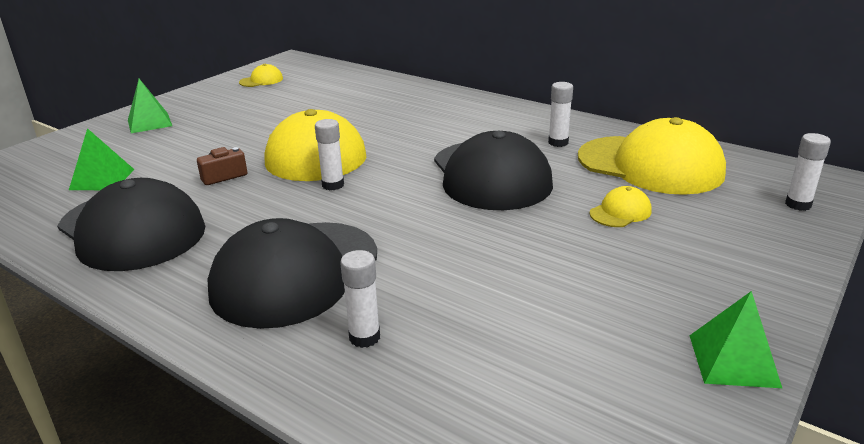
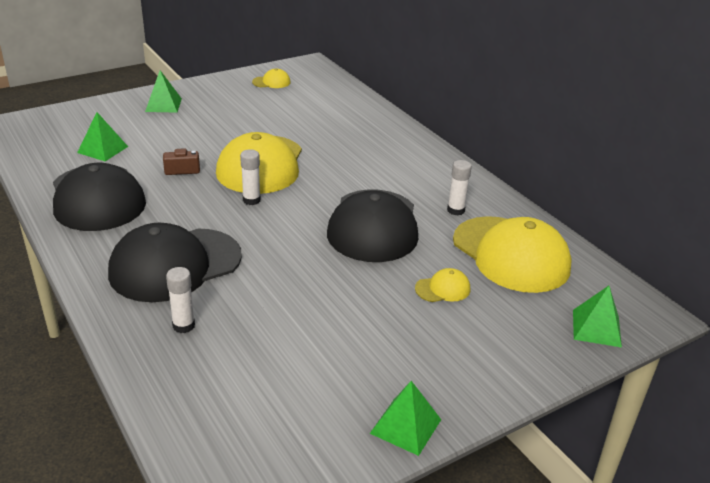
camera: 20 degrees right, 5 degrees up
white glue stick [785,133,831,211] -> green pyramid [573,286,622,347]

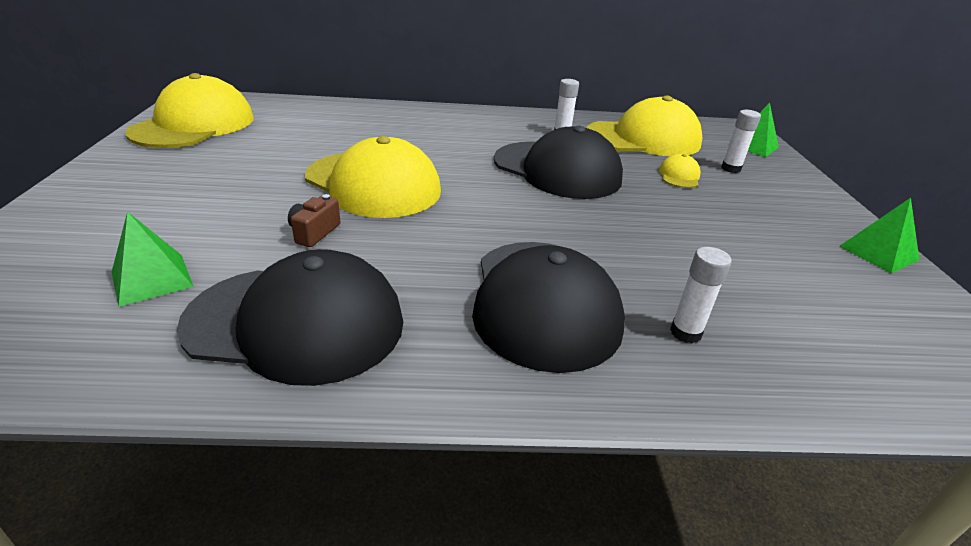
camera: 60 degrees left, 0 degrees up
green pyramid [145,70,182,113] -> none
white glue stick [240,149,261,205] -> white glue stick moved to [721,110,761,173]
yellow cap [252,69,290,88] -> yellow cap [125,73,254,148], size x2.40

